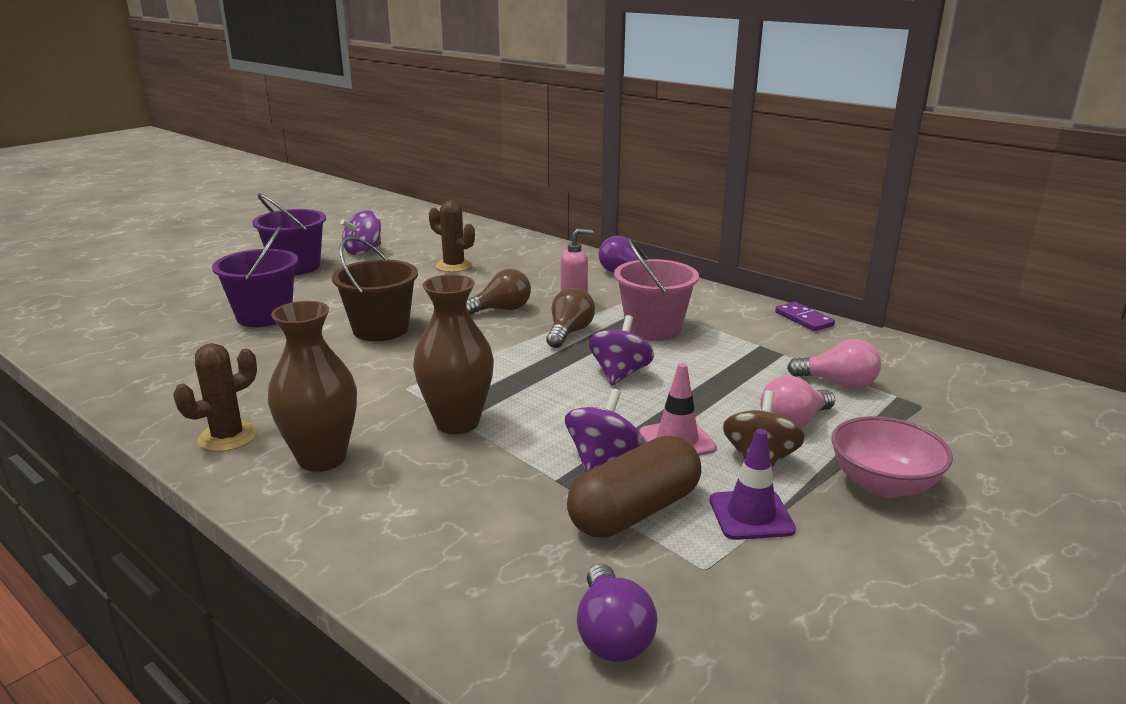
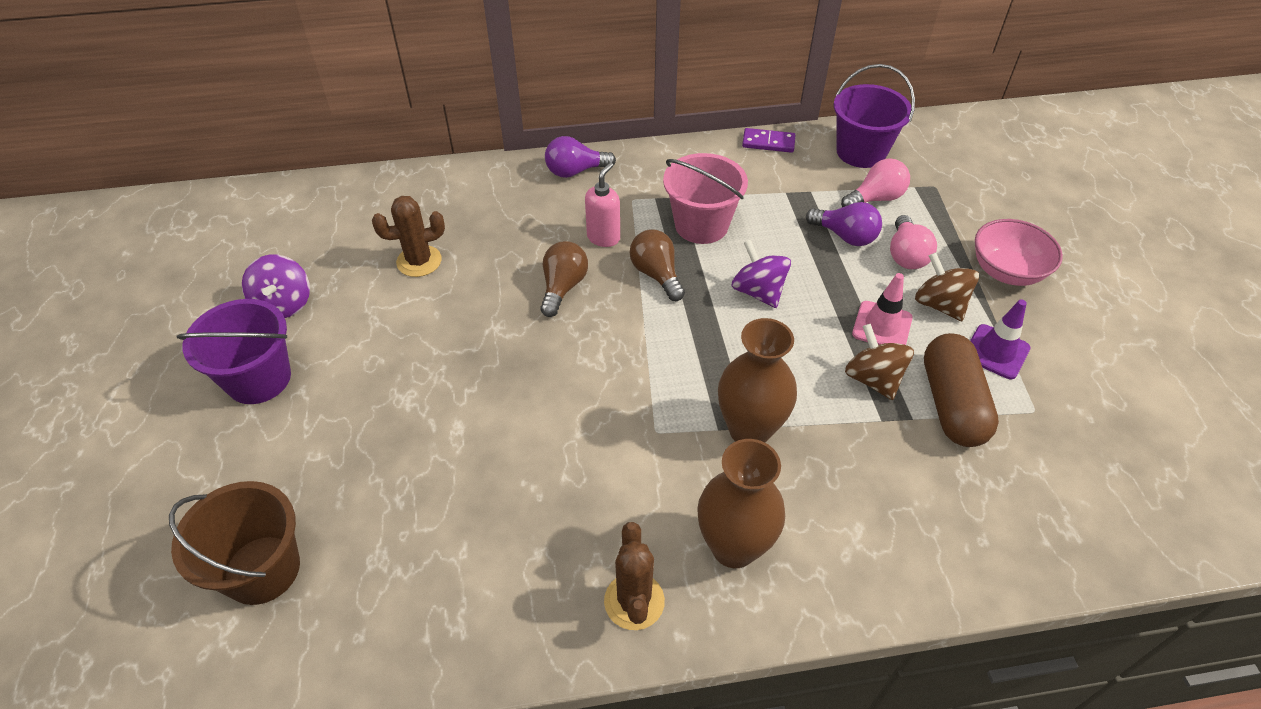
camera: 50 degrees left, 25 degrees up
purple bucket [212,226,298,327] -> purple bucket moved to [833,64,915,168]
brown bucket [332,237,418,341] -> brown bucket moved to [169,481,300,605]
purple spinning top [565,389,642,472] -> brown spinning top [845,324,914,400]
purple light bulb [577,564,657,662] -> purple light bulb moved to [806,202,882,246]

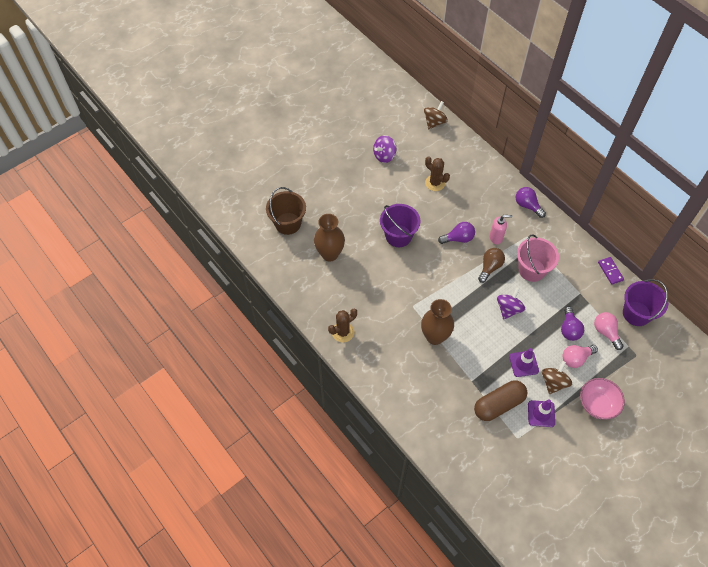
camera: 60 degrees right, 10 degrees up
purple bucket [177,299,291,404] -> purple bucket moved to [380,204,420,247]
brown light bulb [540,241,588,317] -> purple light bulb [438,222,475,244]
brown vase [697,439,785,568] -> brown vase moved to [314,214,345,262]
pink light bulb [841,158,910,207] -> pink light bulb turned 150 degrees counterclockwise [594,312,623,350]
brown spinning top [845,324,914,400] -> brown spinning top moved to [424,101,448,130]
pink traffic cone [852,273,913,345] -> purple traffic cone [509,348,539,377]

